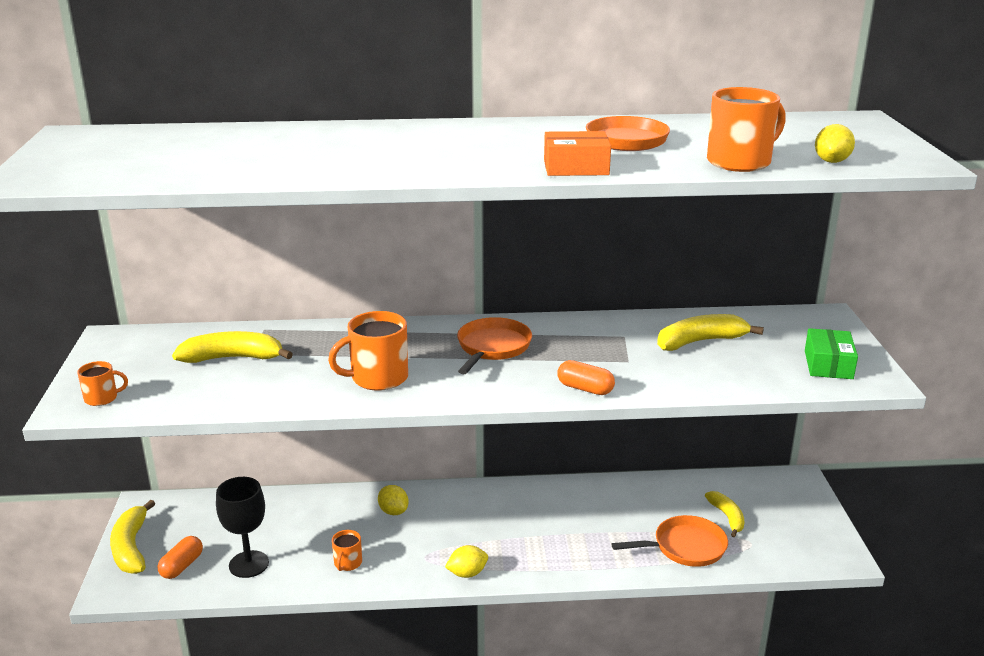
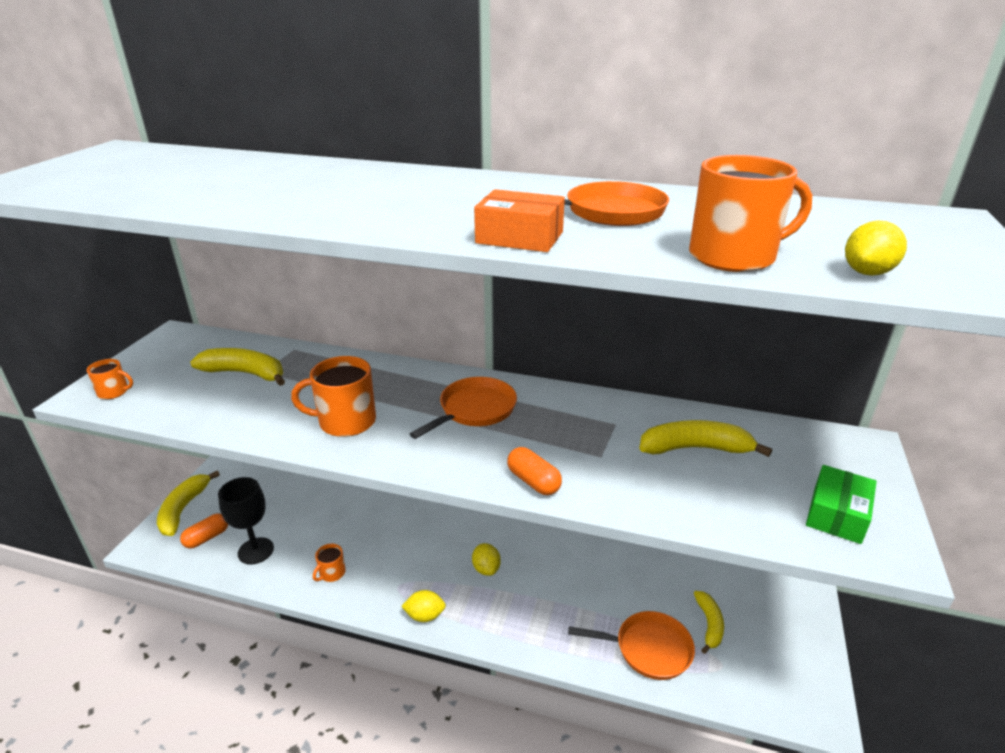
camera: 20 degrees right, 5 degrees up
yellow lemon [378,485,409,515] -> yellow lemon moved to [472,543,501,576]

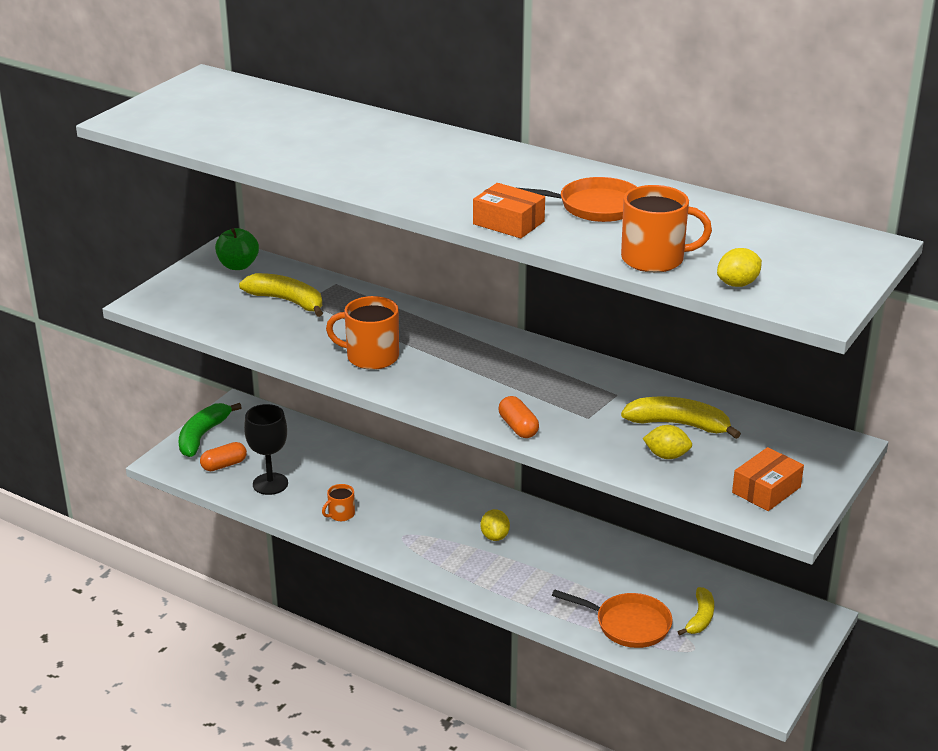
camera: 15 degrees right, 0 degrees up
orange mug [87,359,133,399] -> none
yellow banana [157,470,220,536] -> green banana [179,403,242,457]
yellow lemon [401,590,446,622] -> yellow lemon moved to [642,425,692,459]
orange pan [410,377,517,439] -> none
green box [806,465,877,544] -> orange box [732,447,804,511]
none -> green apple [215,228,259,270]

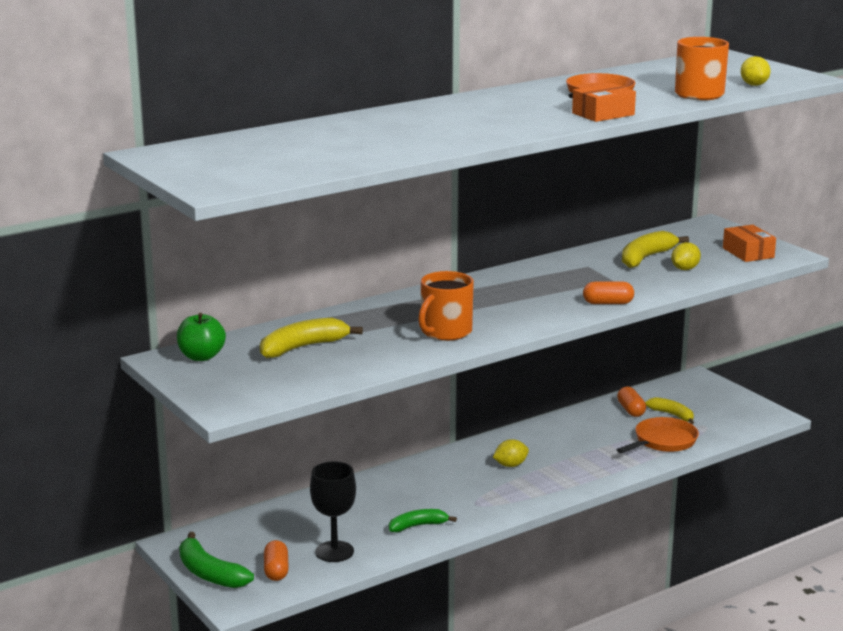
camera: 65 degrees left, 10 degrees down
orange mug [322,484,355,521] -> green banana [389,509,457,532]
yellow lemon [481,509,510,541] -> yellow lemon turned 45 degrees counterclockwise [493,439,529,467]
none -> orange capsule [617,387,646,417]

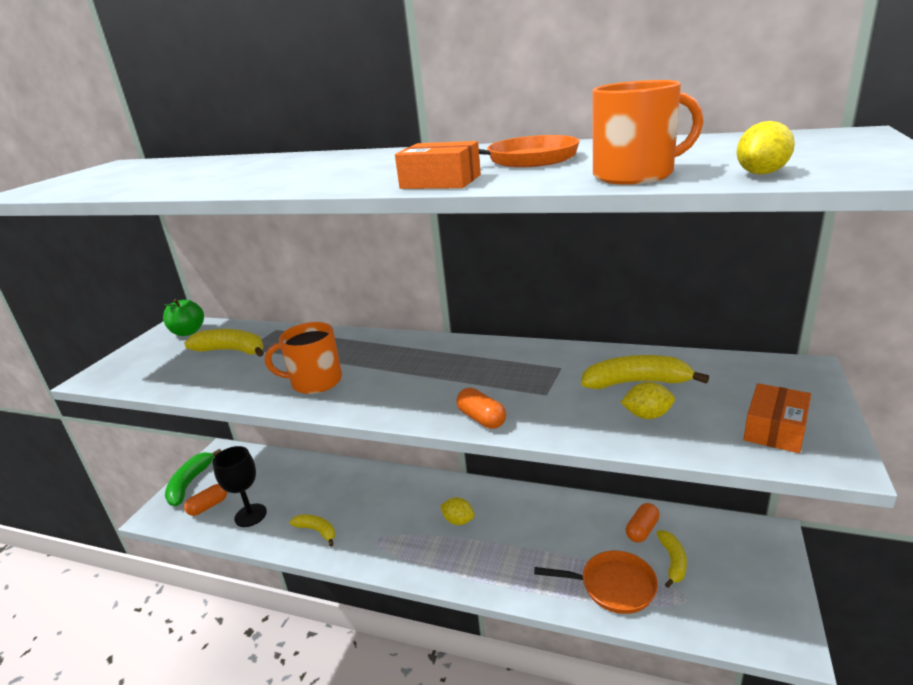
camera: 55 degrees right, 5 degrees up
green banana [389,509,457,532] -> yellow banana [290,514,335,547]

